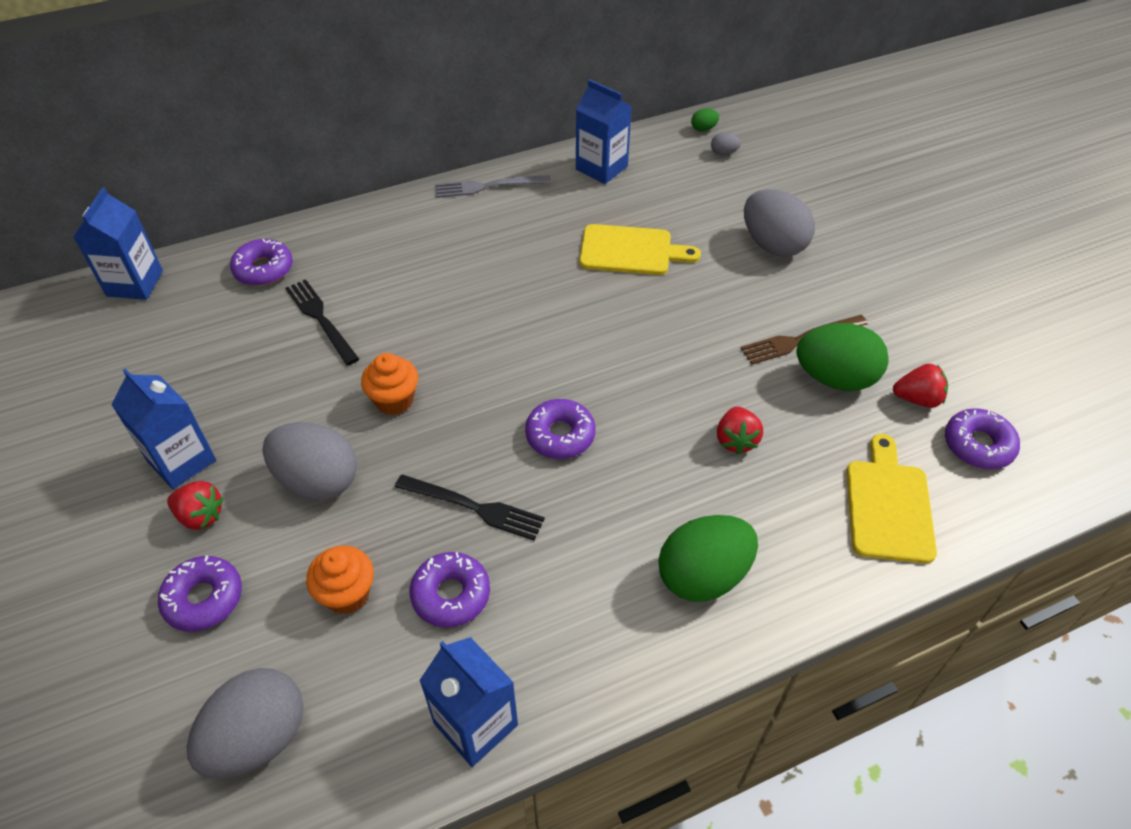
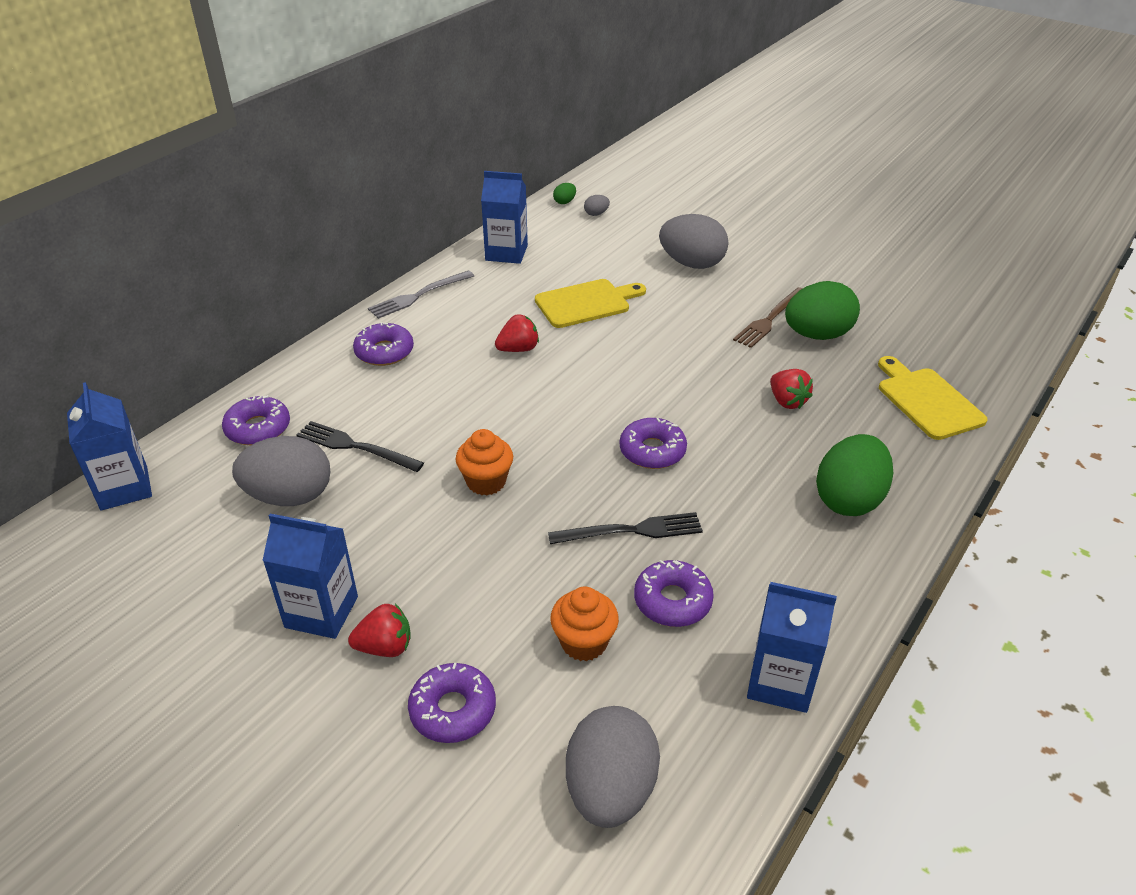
camera: 30 degrees left, 10 degrees down
grey egg [263,422,357,500] -> grey egg moved to [232,436,330,506]
red strawberry [893,364,948,408] -> red strawberry moved to [495,314,539,352]
purple donut [945,408,1020,469] -> purple donut moved to [353,322,414,366]

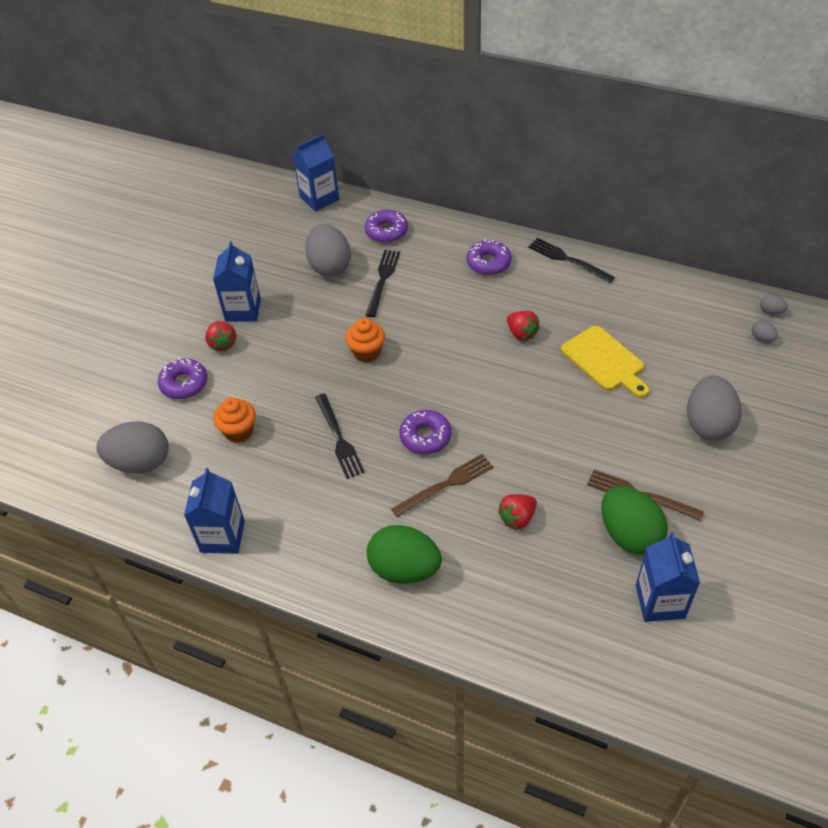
camera: 80 degrees right, 10 degrees up
grey fork [368,270,474,319] -> black fork [528,238,615,283]
blue carton [481,171,528,264] -> blue carton moved to [636,532,700,622]
green egg [553,183,576,204] -> grey egg [760,295,788,315]
purple donut [634,560,714,627] -> none
yellow cutting board [878,356,988,440] -> none
none -> brown fork [391,454,493,517]

